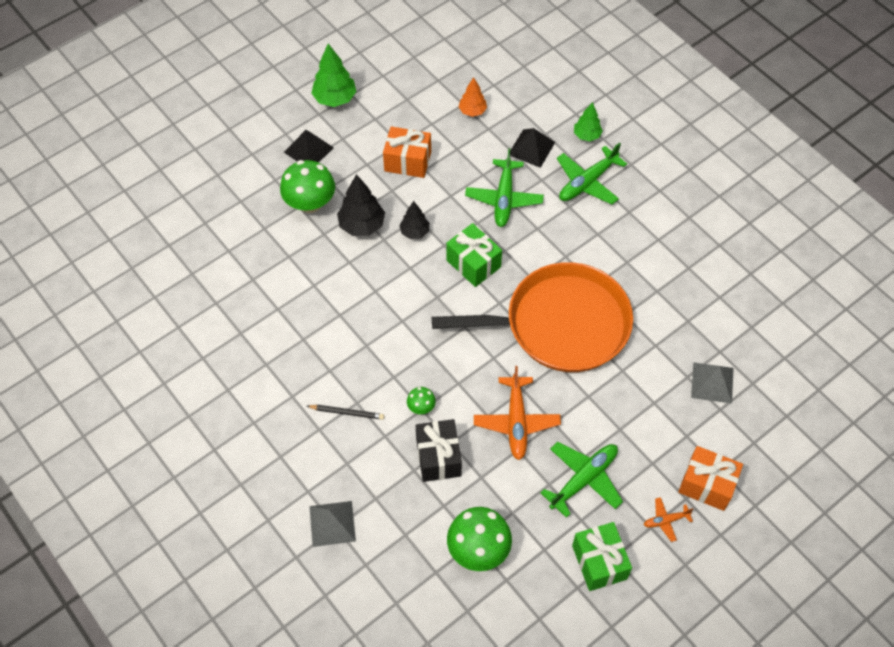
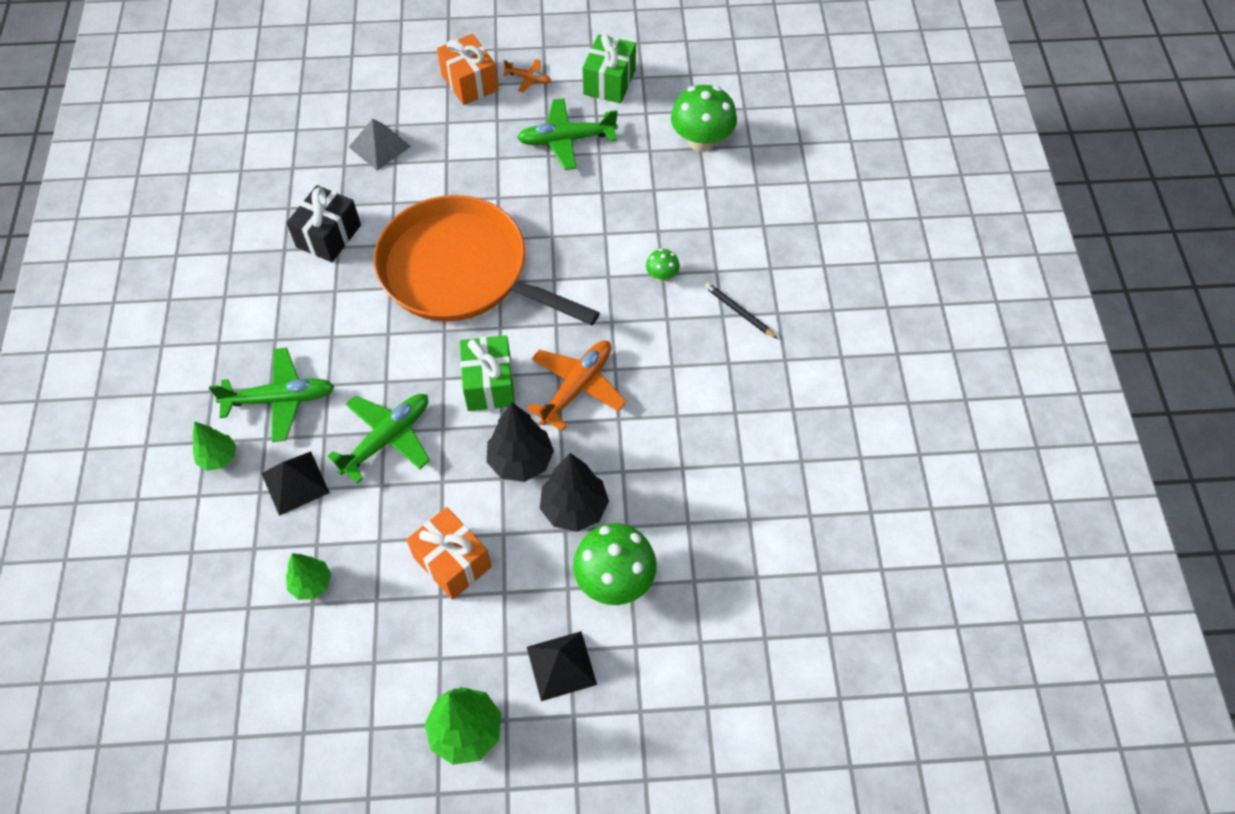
camera: 145 degrees left, 0 degrees up
grey pyramid [309,501,356,547] -> none
black tree [399,201,430,239] -> black tree [487,402,554,482], size x1.58
black gift [416,419,462,482] -> black gift moved to [286,185,361,262]
orange tree [459,77,487,117] -> green tree [286,554,331,600]
orange plane [474,366,561,460] -> orange plane moved to [527,340,626,431]

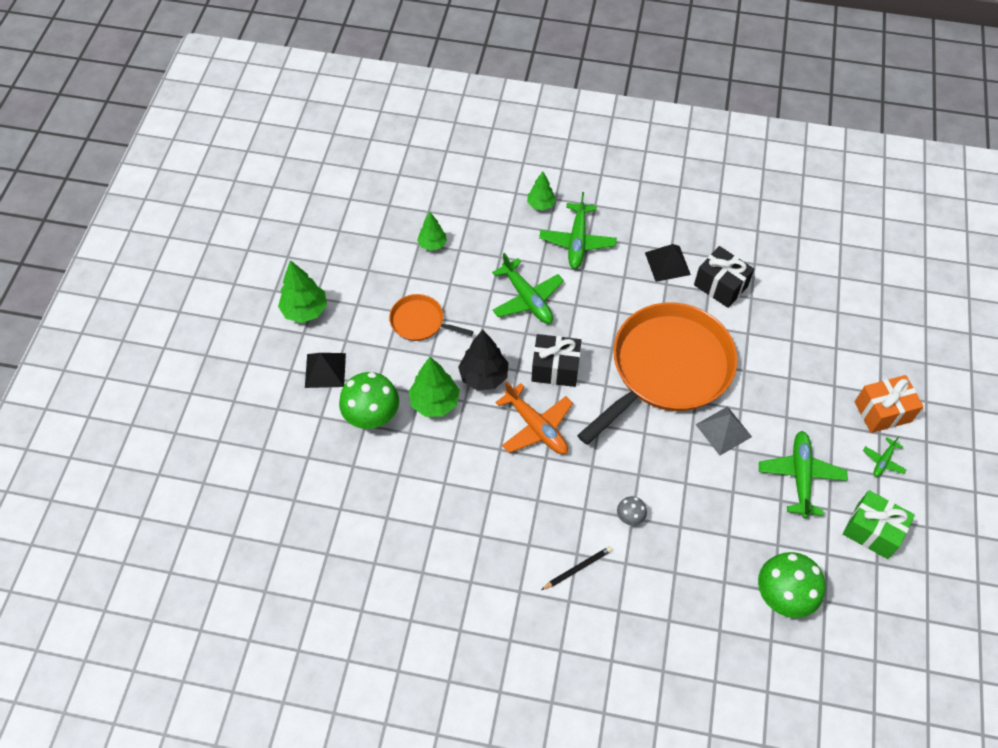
camera: 105 degrees right, 0 degrees up
black pyramid [261,452,330,516] -> black pyramid moved to [645,244,691,282]
grey pyramid [349,119,411,171] -> grey pyramid moved to [696,406,752,456]
orange gift [406,507,492,600] -> orange pan [389,294,474,341]
green gift [459,335,515,411] -> black gift [531,334,581,387]
orange plane [503,59,551,93] -> green plane [863,436,907,477]
black tree [540,453,609,532] -> green tree [408,357,460,417]
green mushroom [646,249,680,282] -> grey mushroom [617,496,647,526]

